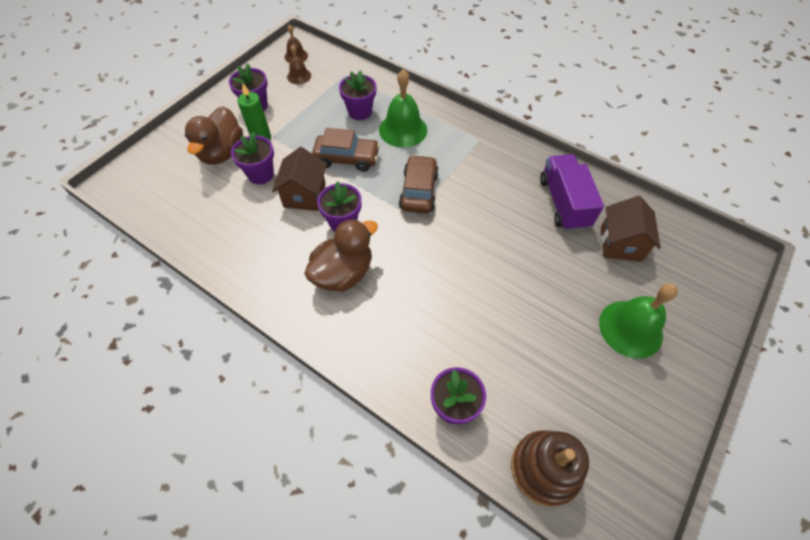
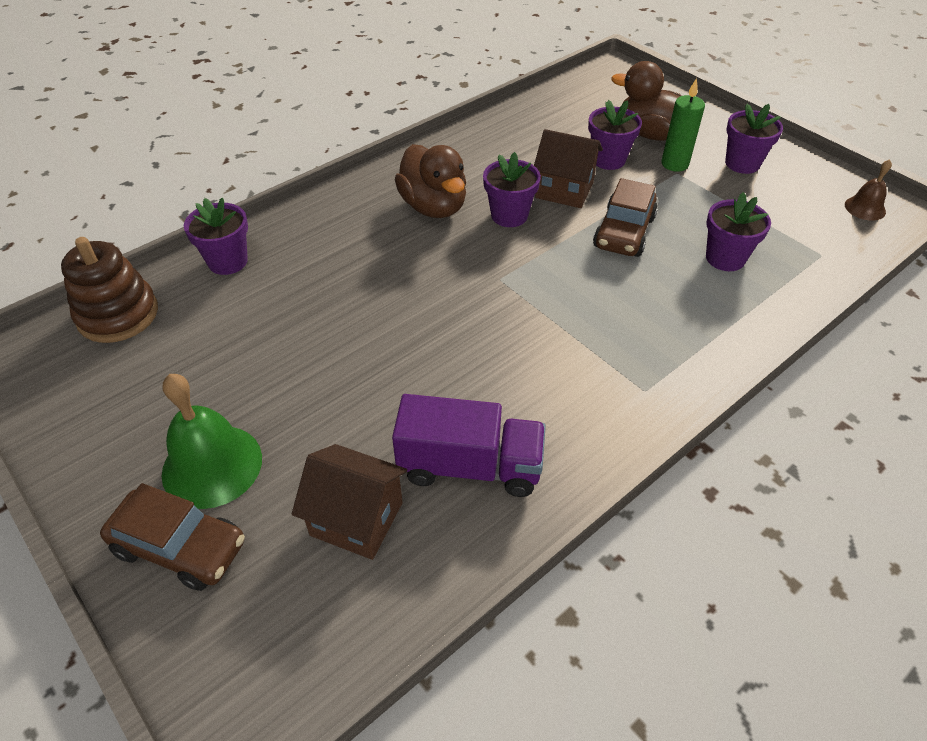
camera: 105 degrees right, 10 degrees down
brown bell [287,45,311,84] -> none
green bell [379,69,427,148] -> none
brown car [399,155,439,214] -> brown car moved to [100,483,245,591]

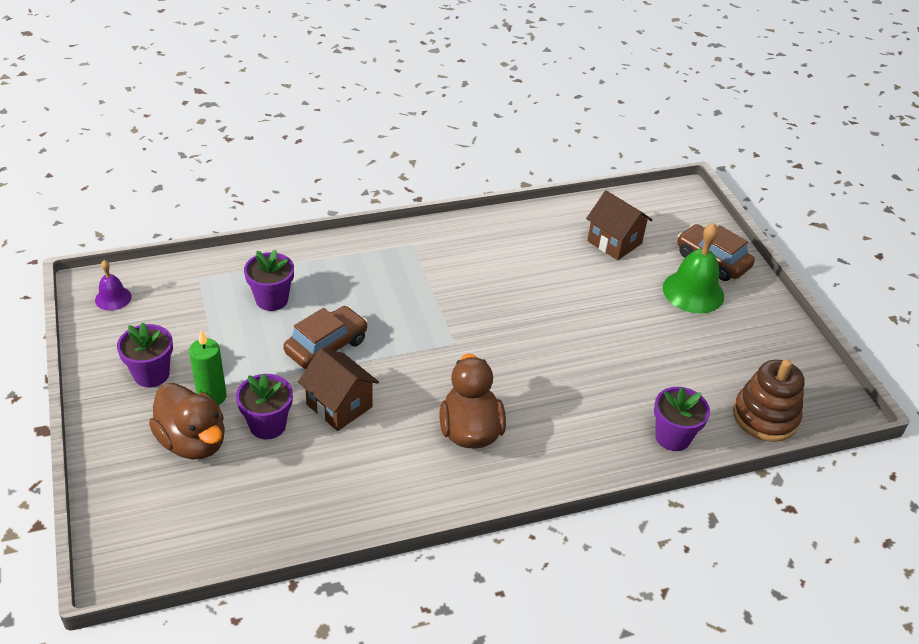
camera: 160 degrees left, 5 degrees down
purple truck [392,394,546,497] -> none
purple flower pot [483,152,541,227] -> none
brown bell [845,159,892,221] -> purple bell [95,260,131,311]

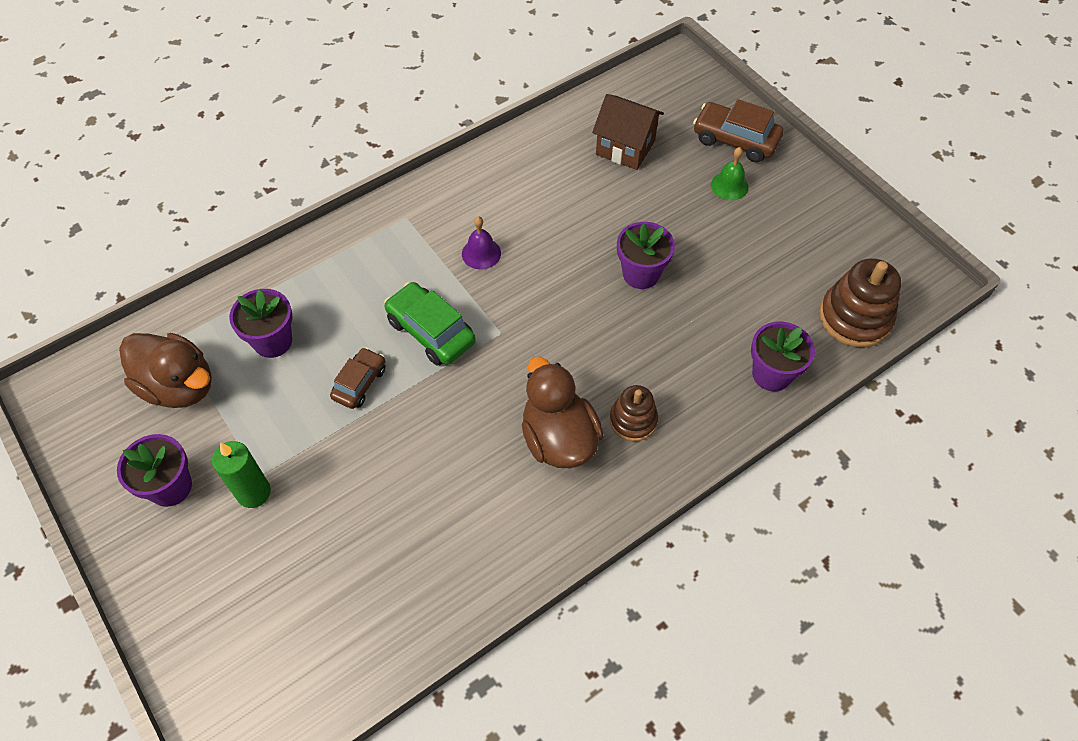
camera: 15 degrees left, 15 degrees up
purple bell [95,260,131,311] -> purple bell moved to [462,217,501,269]
brown duck [149,383,225,459] -> brown duck moved to [119,333,212,408]
purple flower pot [236,373,293,440] -> purple flower pot moved to [617,222,675,289]
brown car [283,306,368,369] -> brown car [330,347,386,409], size x0.64
brown house [298,348,379,431] -> none
green bell [663,223,724,313] -> green bell [711,147,749,200], size x0.54
none -> green car [384,282,476,366]
none -> brown stacking toy [609,385,658,442]

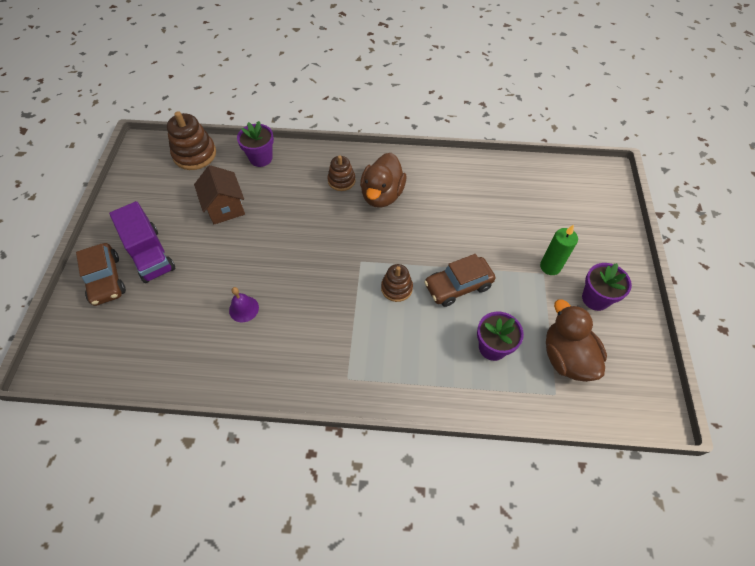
camera: 140 degrees left, 0 degrees up
brown car [330,347,386,409] -> brown car [424,254,496,307], size x1.55
green car [384,282,476,366] -> brown stacking toy [381,264,413,302]
purple bell [462,217,501,269] -> purple bell moved to [229,287,259,322]
brown house [592,94,664,170] -> brown house moved to [194,165,245,224]
purple flower pot [617,222,675,289] -> none
green bell [711,147,749,200] -> purple truck [109,201,176,283]

